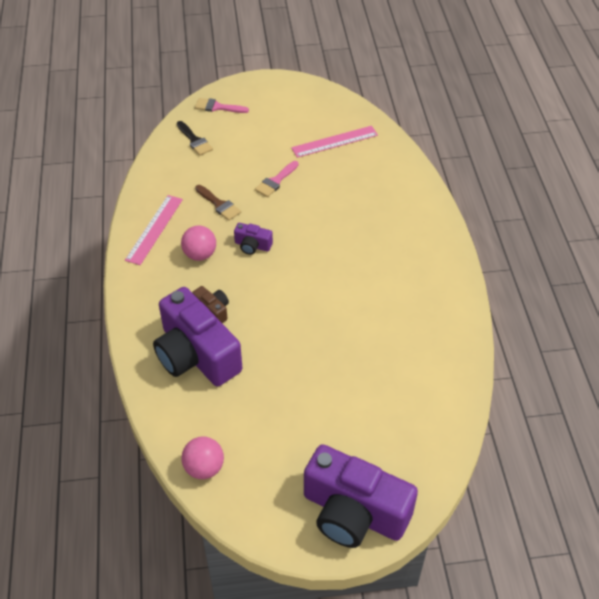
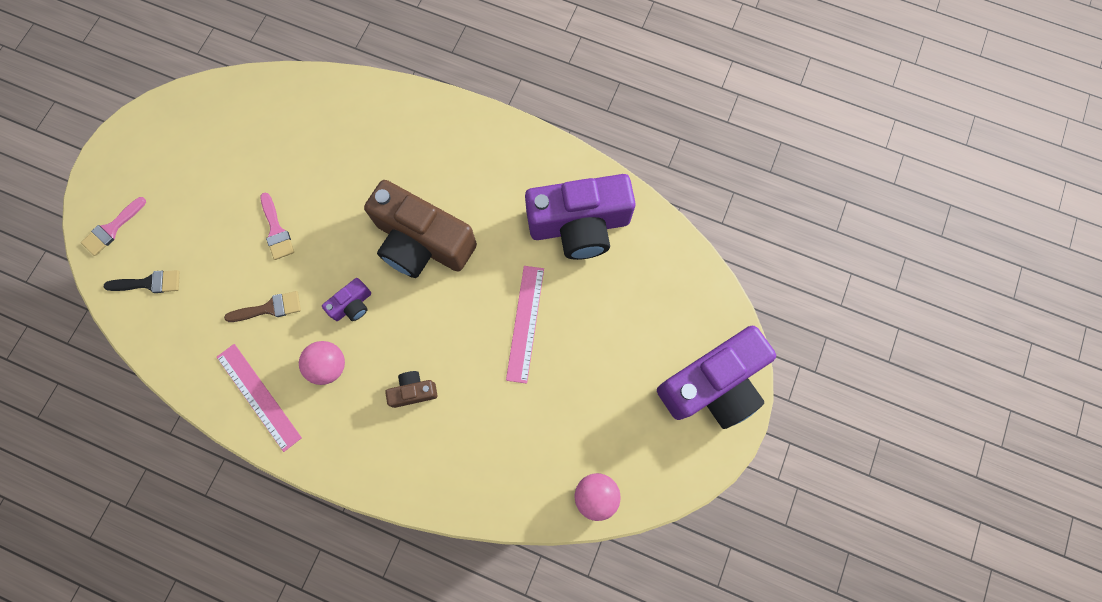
camera: 60 degrees left, 25 degrees up
purple camera [153,287,242,387] -> purple camera moved to [525,174,636,260]
pink ruler [291,126,378,158] -> pink ruler moved to [506,266,544,384]
none -> brown camera [364,180,477,278]

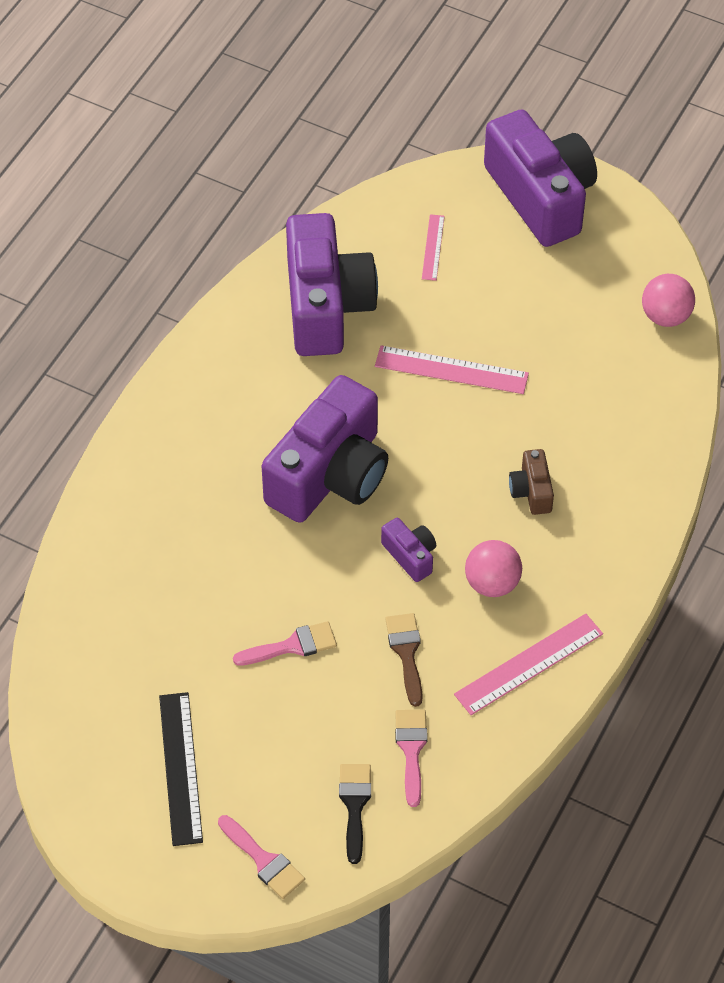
camera: 85 degrees left, 20 degrees down
brown camera [364,180,477,278] -> purple camera [261,375,388,523]
none -> black ruler [159,692,203,846]
none -> pink brush [395,710,428,807]
none -> pink ruler [422,214,445,281]

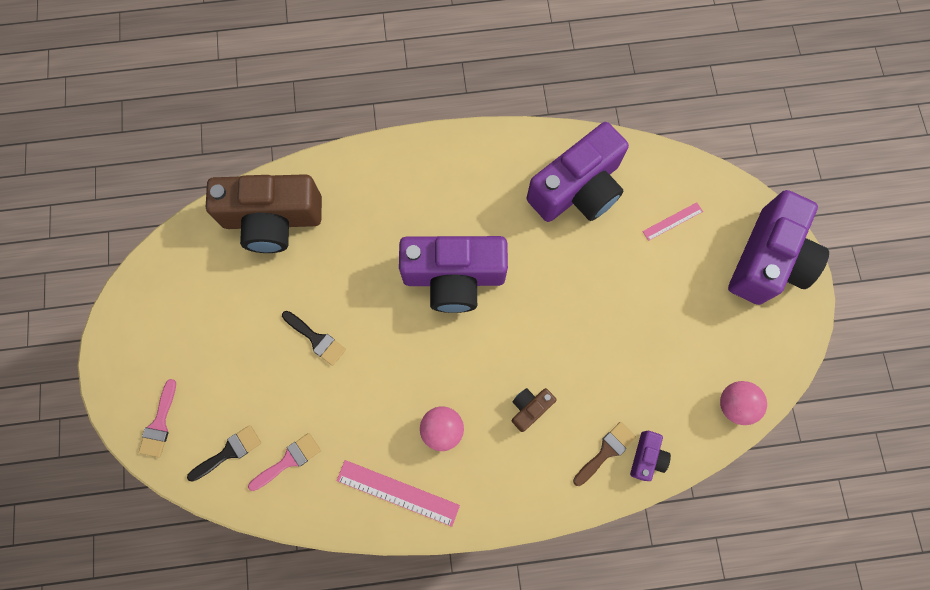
camera: 55 degrees right, 20 degrees up
black ruler [159,692,203,846] -> none
pink brush [233,621,337,666] -> black brush [282,311,346,366]
pink ruler [375,345,529,394] -> none
purple camera [381,518,436,582] -> purple camera moved to [630,431,671,481]
brown brush [385,613,423,707] -> brown brush moved to [573,422,636,486]
none -> brown camera [206,174,322,253]

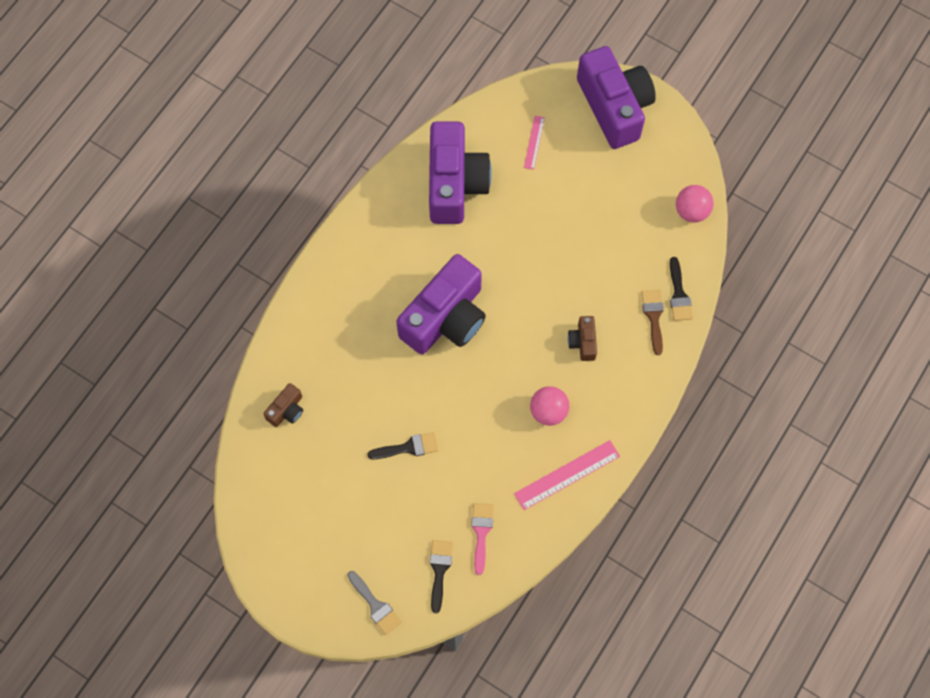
camera: 50 degrees left, 5 degrees down
pink brush [138,379,176,458] -> grey brush [347,571,402,635]
brown camera [206,174,322,253] -> brown camera [263,383,303,427], size x0.43
purple camera [630,431,671,481] -> black brush [670,257,693,321]

